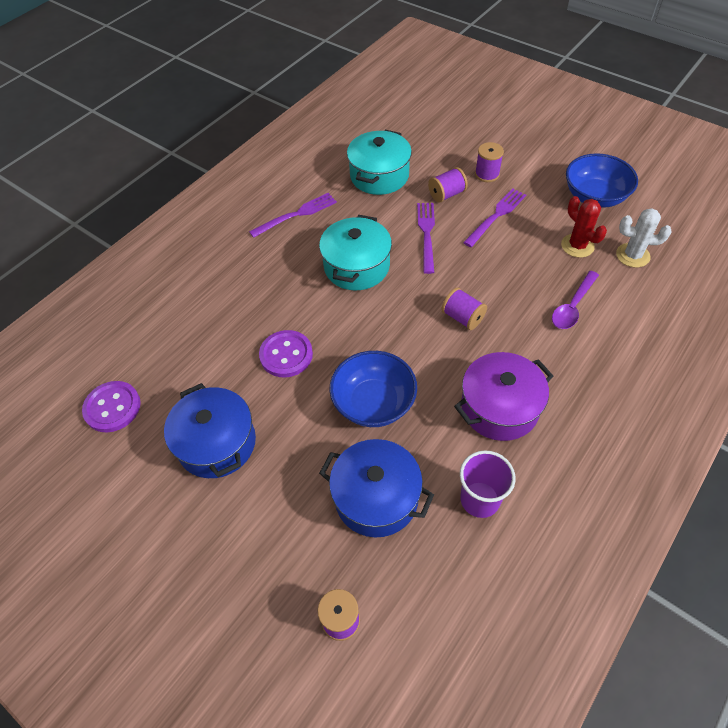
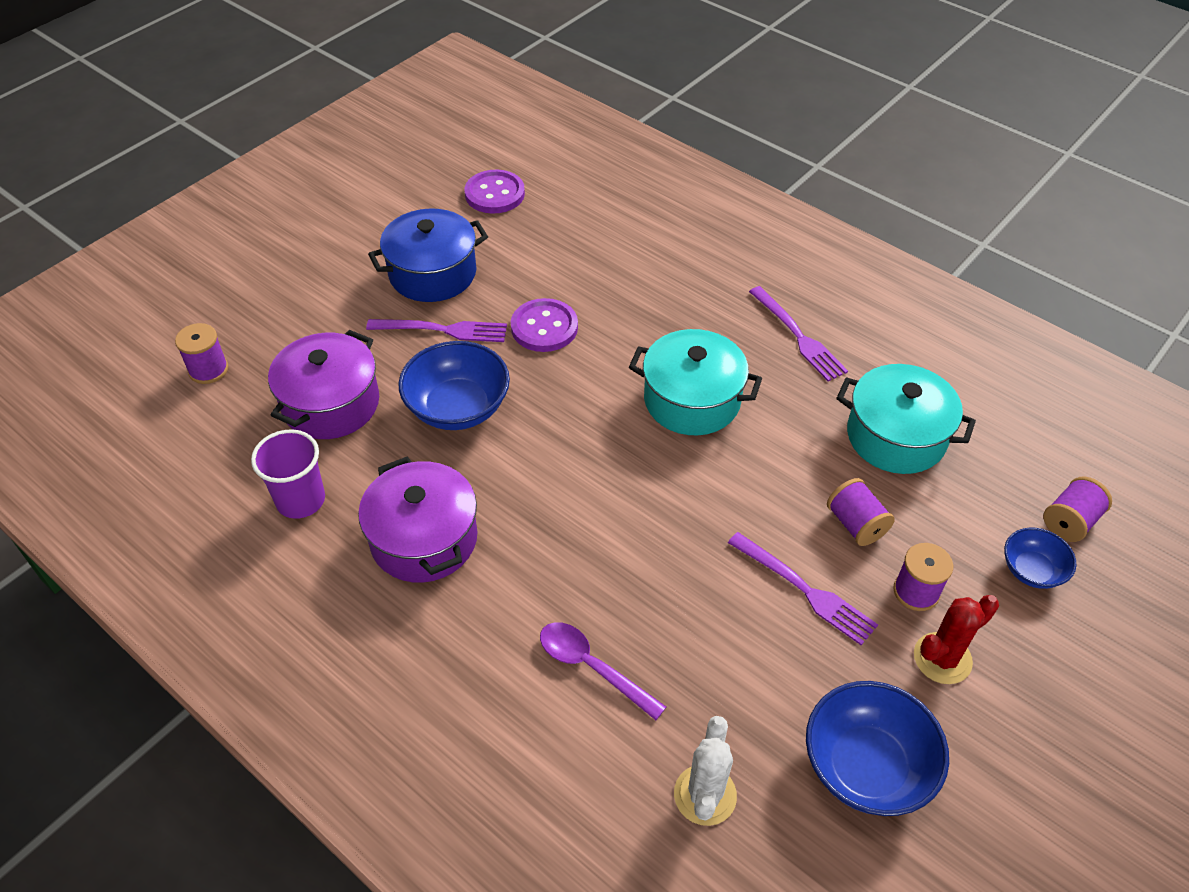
camera: 90 degrees right, 5 degrees down
blue pot [319,439,434,537] -> purple pot [268,330,379,439]
purple fork [417,203,435,274] -> purple fork moved to [366,319,507,342]
purple spool [441,287,487,330] -> purple spool moved to [1043,477,1112,542]
red cactus [561,196,607,258] -> red cactus moved to [914,595,999,684]
none -> blue bowl [1004,528,1076,589]

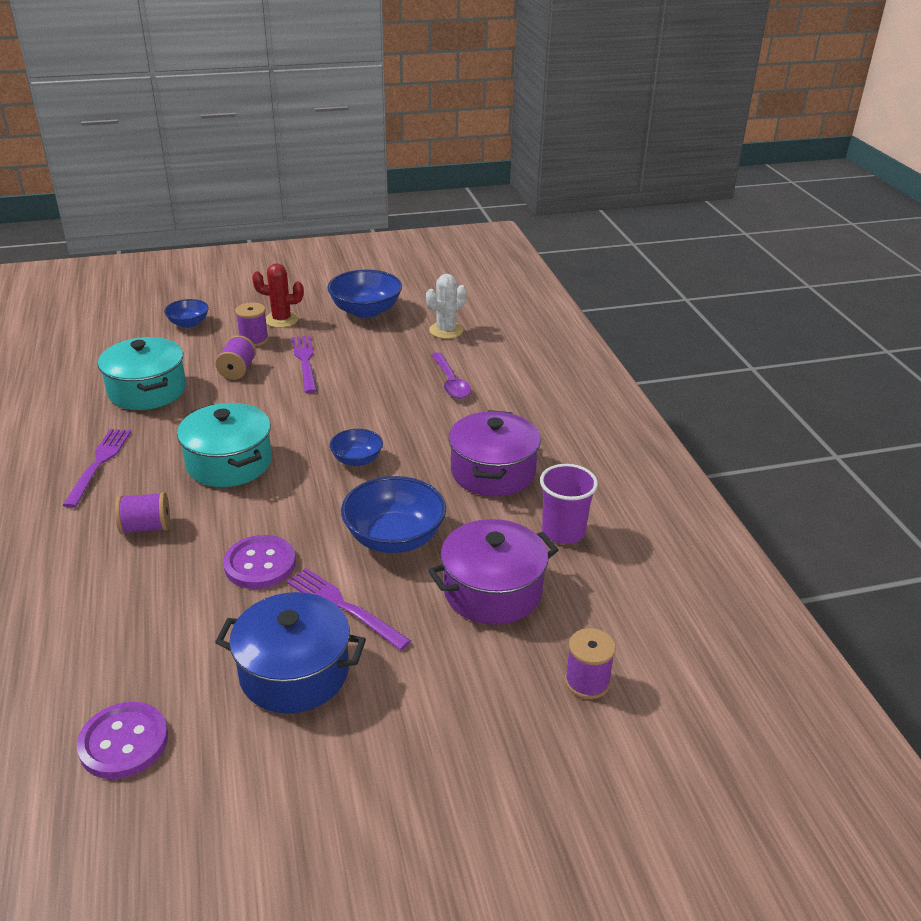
camera: 145 degrees left, 15 degrees down
purple spool [1043,477,1112,542] -> purple spool moved to [115,492,170,534]
none -> blue bowl [330,429,383,466]

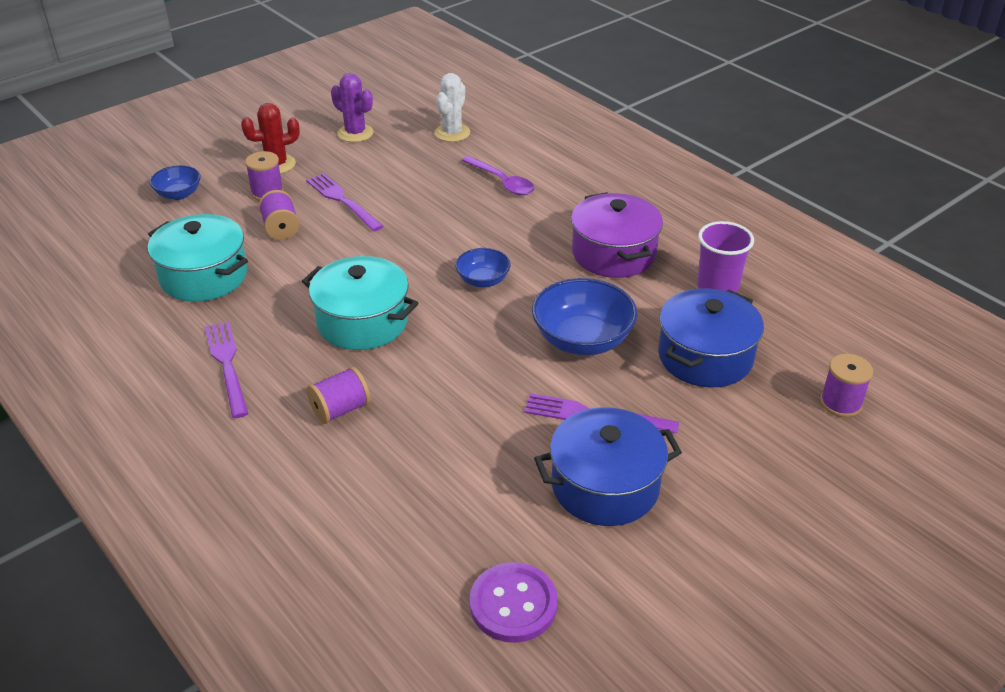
camera: 25 degrees left, 5 degrees up
purple button [223,535,296,589] -> none
blue bowl [327,270,402,318] -> purple cactus [331,73,374,142]
purple pot [428,519,558,625] -> blue pot [658,288,764,387]

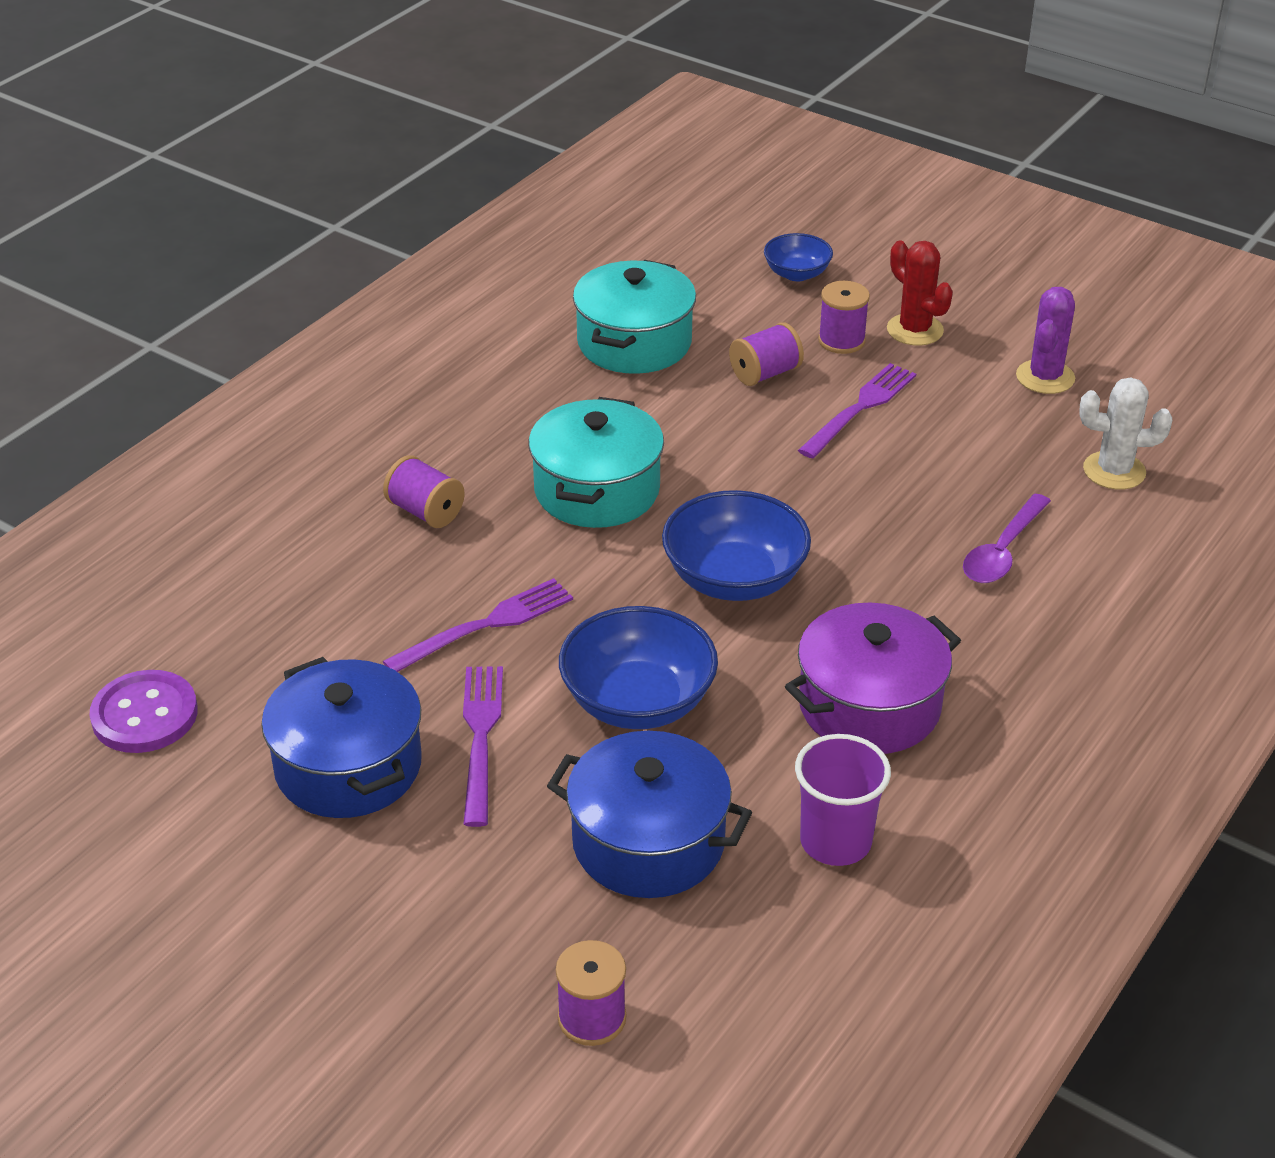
camera: 75 degrees right, 0 degrees up
purple fork [205,321,249,418] -> purple fork moved to [383,578,573,672]
blue bowl [455,248,511,287] -> blue bowl [662,490,811,601], size x1.76

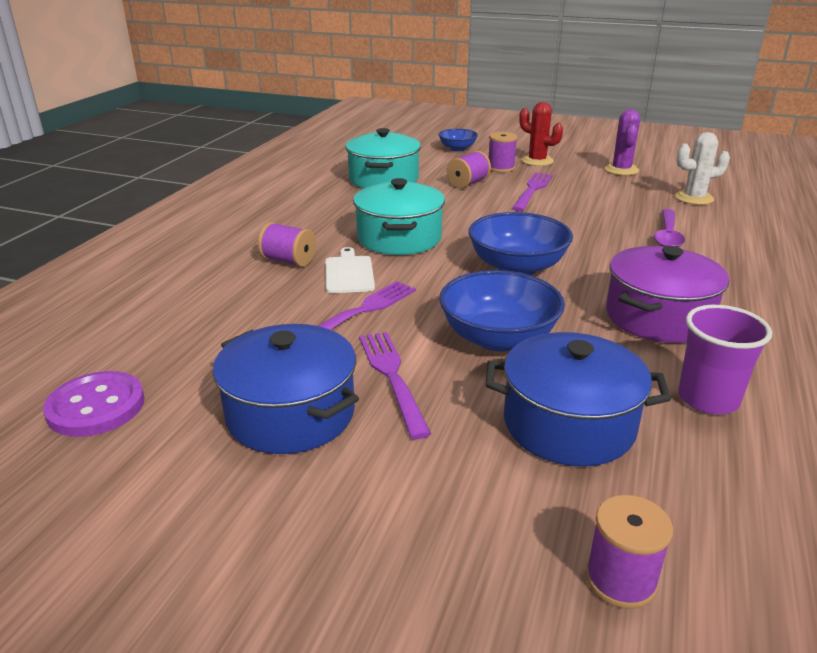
camera: 15 degrees left, 10 degrees down
none -> white cutting board [325,247,375,293]

